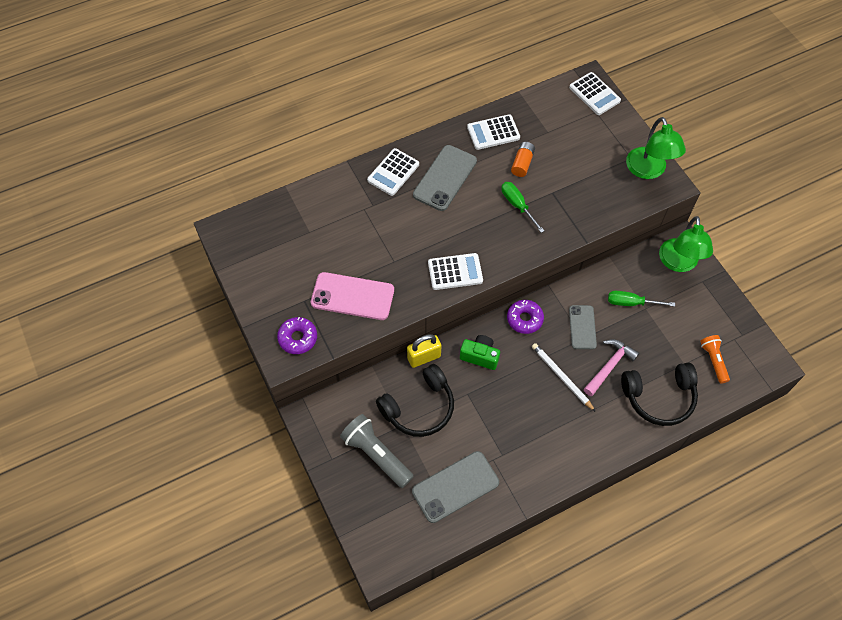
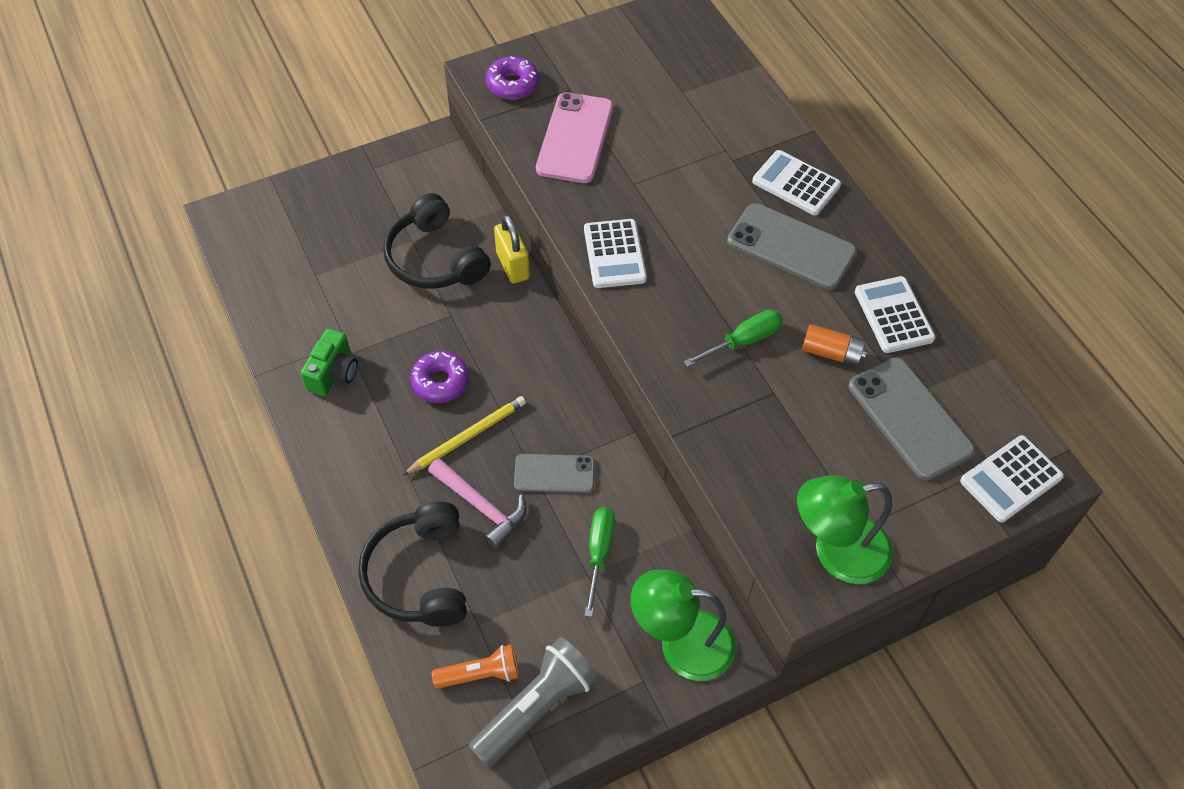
camera: 90 degrees right, 5 degrees down
grey flashlight [340,414,414,488] -> grey flashlight moved to [468,637,598,768]
grey phone [412,451,499,523] -> grey phone moved to [849,357,975,480]
green camera [460,335,500,370] -> green camera moved to [301,328,358,396]
purple donut [507,300,544,334] -> purple donut moved to [410,351,469,403]
white pencil [532,343,596,412] -> yellow pencil [403,396,526,475]

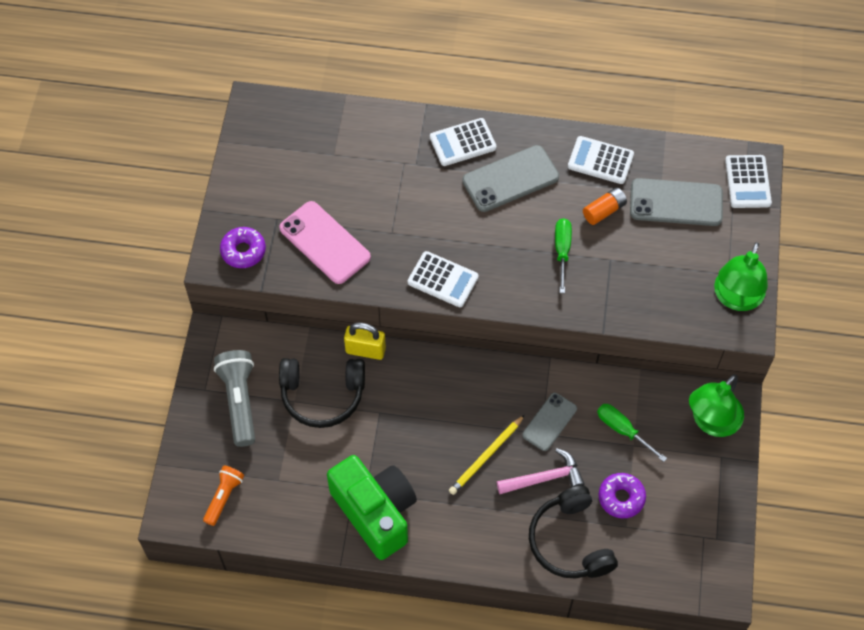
camera: 55 degrees left, 5 degrees up
green camera [301,328,358,396] -> green camera [327,455,417,560], size x1.96
black headphones [358,502,467,627] -> black headphones turned 45 degrees clockwise [529,485,618,578]
yellow pencil [403,396,526,475] -> yellow pencil turned 135 degrees counterclockwise [449,415,525,495]
purple donut [410,351,469,403] -> purple donut moved to [598,473,646,518]
orange flashlight [431,644,519,689] -> orange flashlight moved to [203,465,244,526]
grey flashlight [468,637,598,768] -> grey flashlight moved to [214,350,255,447]

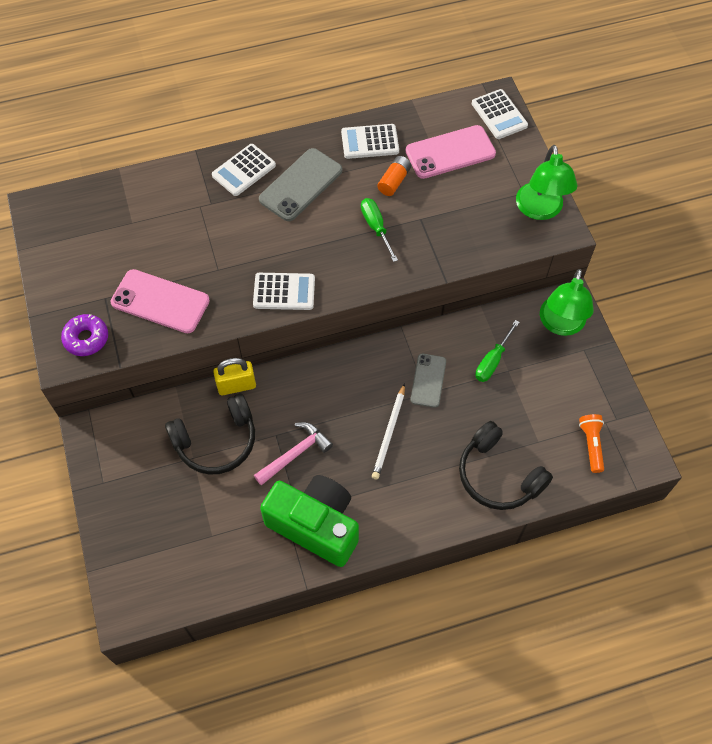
camera: 25 degrees left, 0 degrees up
orange flashlight [203,465,244,526] -> orange flashlight moved to [579,414,604,473]
grey flashlight [214,350,255,447] -> none
yellow pencil [449,415,525,495] -> white pencil [372,383,405,480]
pink hammer [497,448,584,494] -> pink hammer moved to [254,422,333,485]
green screwdriver [597,404,667,462] -> green screwdriver turned 75 degrees counterclockwise [475,320,520,382]
purple donut [598,473,646,518] -> none
grey phone [630,178,723,226] -> pink phone [406,125,496,179]

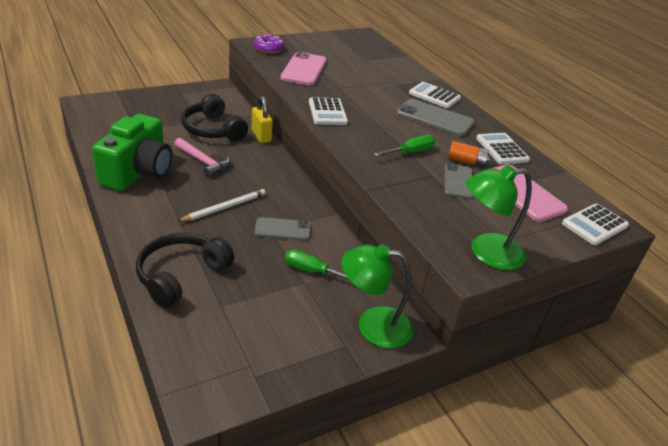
camera: 75 degrees right, 25 degrees down
white pencil [372,383,405,480] -> white pencil turned 135 degrees clockwise [177,189,266,222]
orange flashlight [579,414,604,473] -> none
none -> grey phone [444,164,474,199]

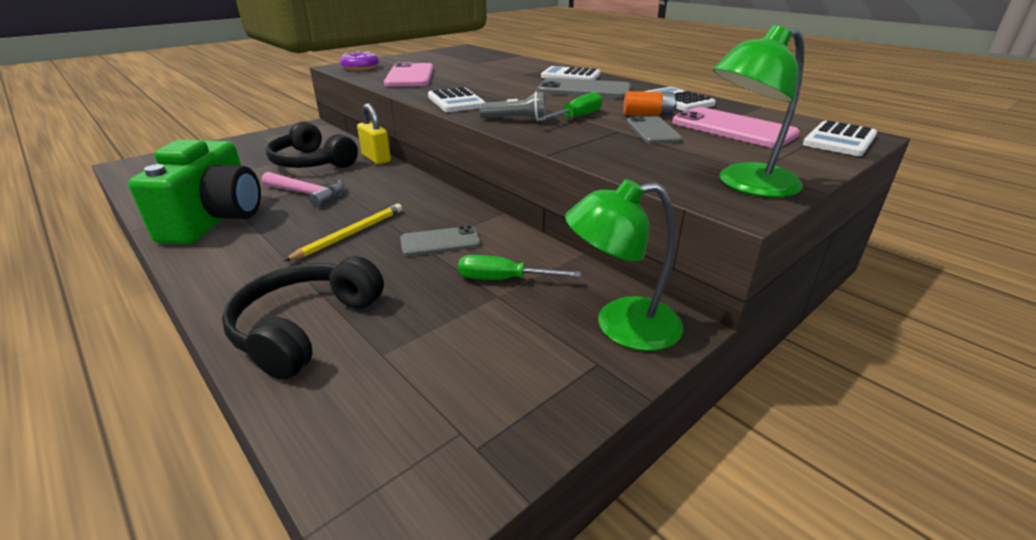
camera: 10 degrees left, 5 degrees down
white pencil [177,189,266,222] -> yellow pencil [284,204,402,261]
none -> grey flashlight [479,92,546,122]

